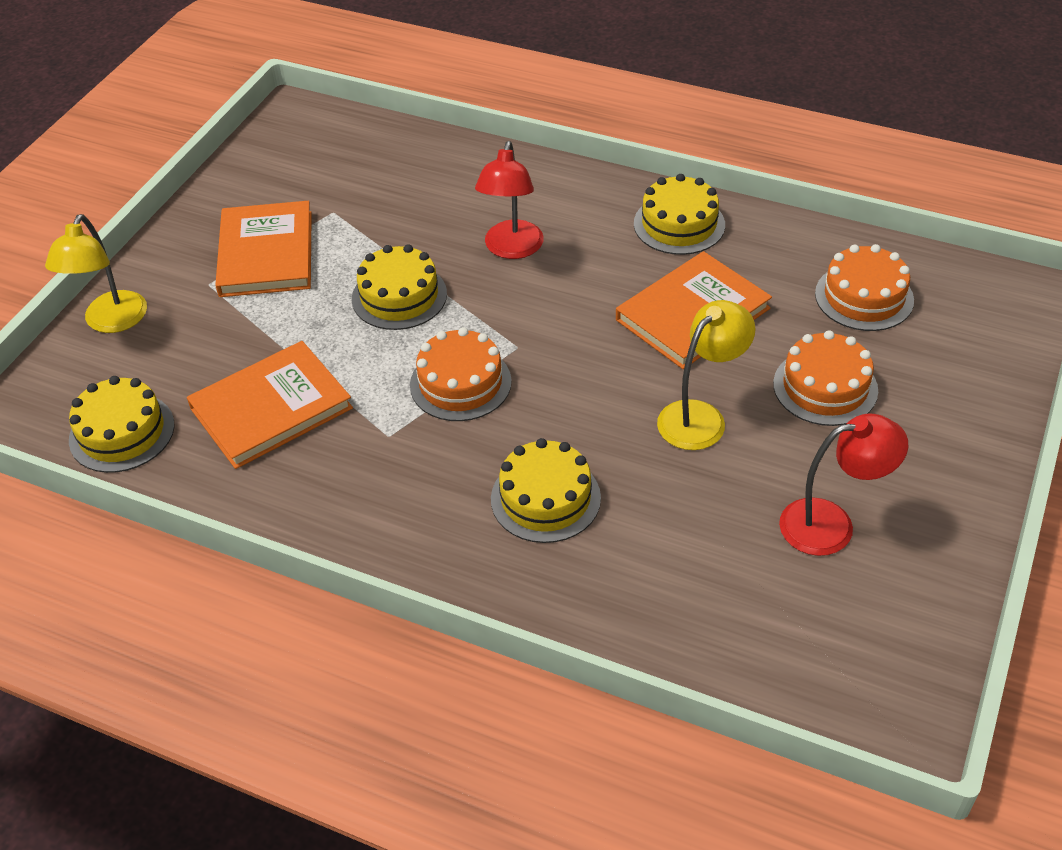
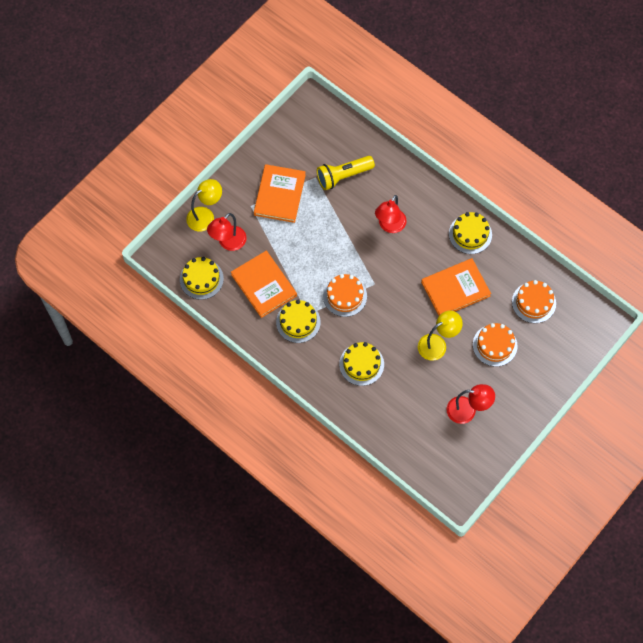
camera: 15 degrees right, 20 degrees up
yellow lamp [45,214,147,333] -> yellow lamp turned 150 degrees counterclockwise [186,179,222,232]
orange book [187,341,353,469] -> orange book turned 75 degrees clockwise [231,251,297,318]
yellow cake [352,244,447,330] -> yellow cake moved to [276,300,321,343]
none -> red lamp [207,213,246,251]
none -> yellow flashlight [317,156,375,190]

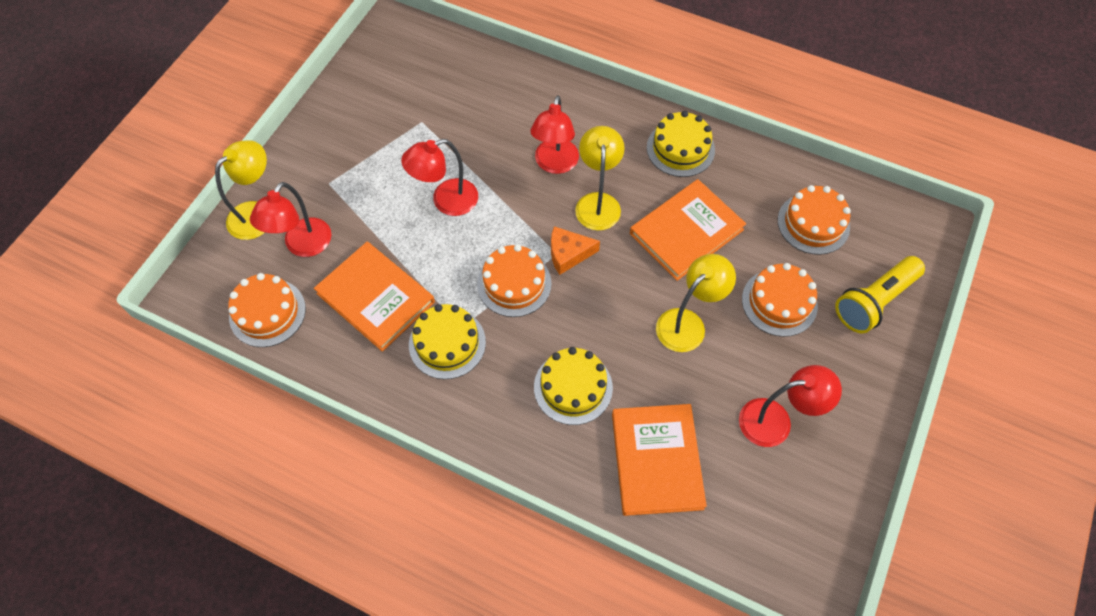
camera: 15 degrees left, 5 degrees down
yellow cake [180,257,224,300] -> orange cake [228,273,306,347]
orange book [254,164,306,223] -> orange book moved to [612,404,707,516]
yellow flashlight [317,156,375,190] -> yellow flashlight moved to [835,256,925,333]
none -> red lamp [401,139,478,216]
none -> orange cheese [551,227,600,275]
none -> yellow lamp [575,126,625,231]

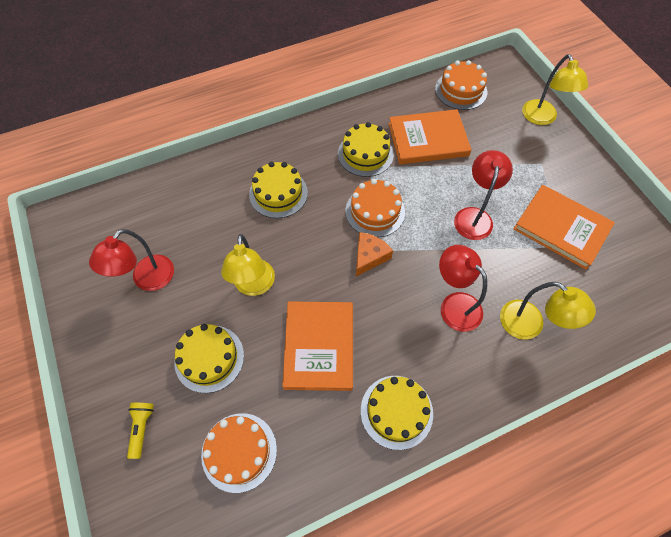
camera: 130 degrees right, 0 degrees up
red lamp [250,182,332,257] -> none
yellow lamp [575,126,625,231] -> yellow lamp moved to [500,282,596,340]
orange book [612,404,707,516] -> orange book moved to [513,185,615,270]
orange cake [742,263,818,337] -> yellow cake [174,324,244,393]
yellow flashlight [835,256,925,333] -> yellow flashlight [127,403,154,459], size x0.54

